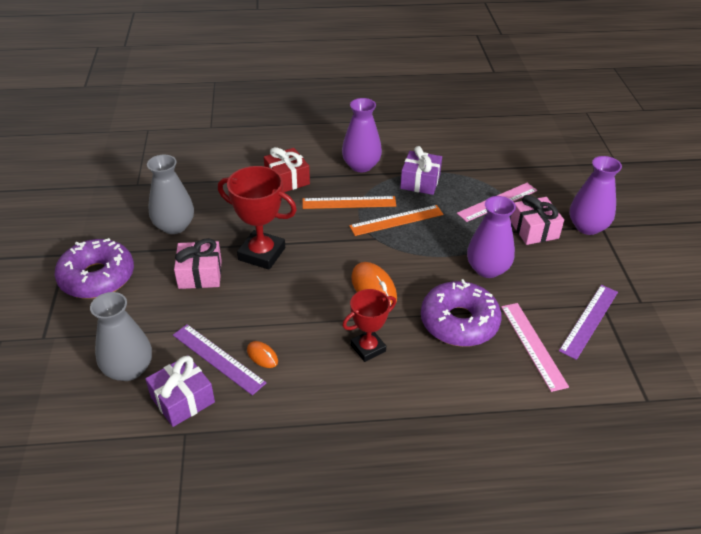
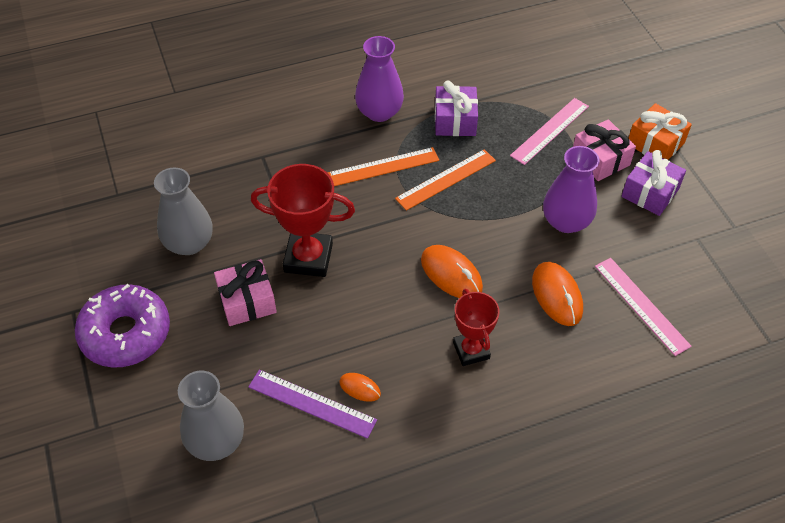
camera: 15 degrees left, 10 degrees up
purple gift [145,355,215,427] -> purple gift moved to [621,150,686,216]
red gift [264,147,310,192] -> none
red trophy [342,289,396,362] -> red trophy turned 60 degrees counterclockwise [453,289,500,366]
purple donut [421,279,502,347] -> orange mouse [532,262,583,326]
purple ruler [559,285,618,360] -> none
purple vase [570,156,622,235] -> orange gift [629,103,692,160]

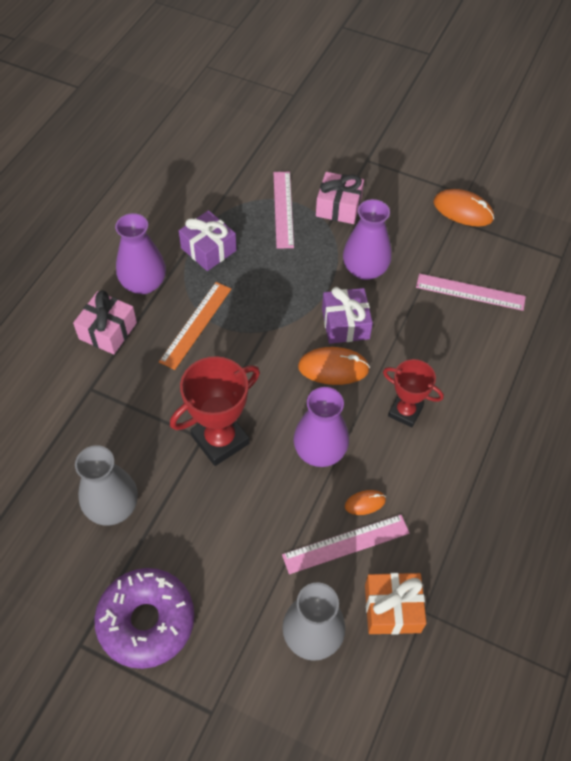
camera: 45 degrees left, 5 degrees up
pink gift [214,259,277,326] -> pink gift moved to [73,290,137,354]
purple ruler [248,369,377,439] -> pink ruler [282,515,410,574]
orange ruler [395,149,496,211] -> none
orange mouse [532,262,583,326] -> orange mouse moved to [433,189,494,227]
purple gift [621,150,686,216] -> purple gift moved to [322,287,373,344]
orange gift [629,103,692,160] -> orange gift moved to [365,573,426,635]
none -> purple vase [293,387,349,467]

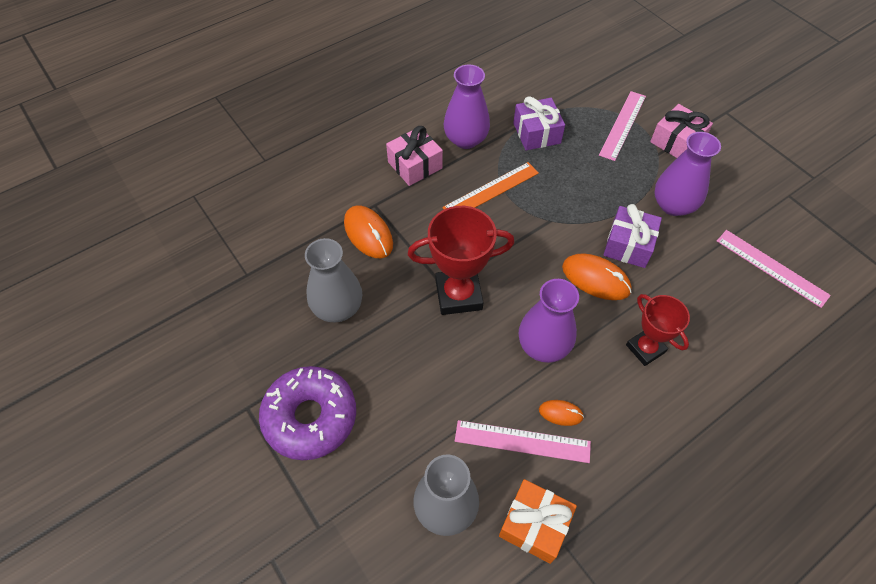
camera: 30 degrees right, 0 degrees up
orange mouse [433,189,494,227] -> orange mouse moved to [344,205,393,258]

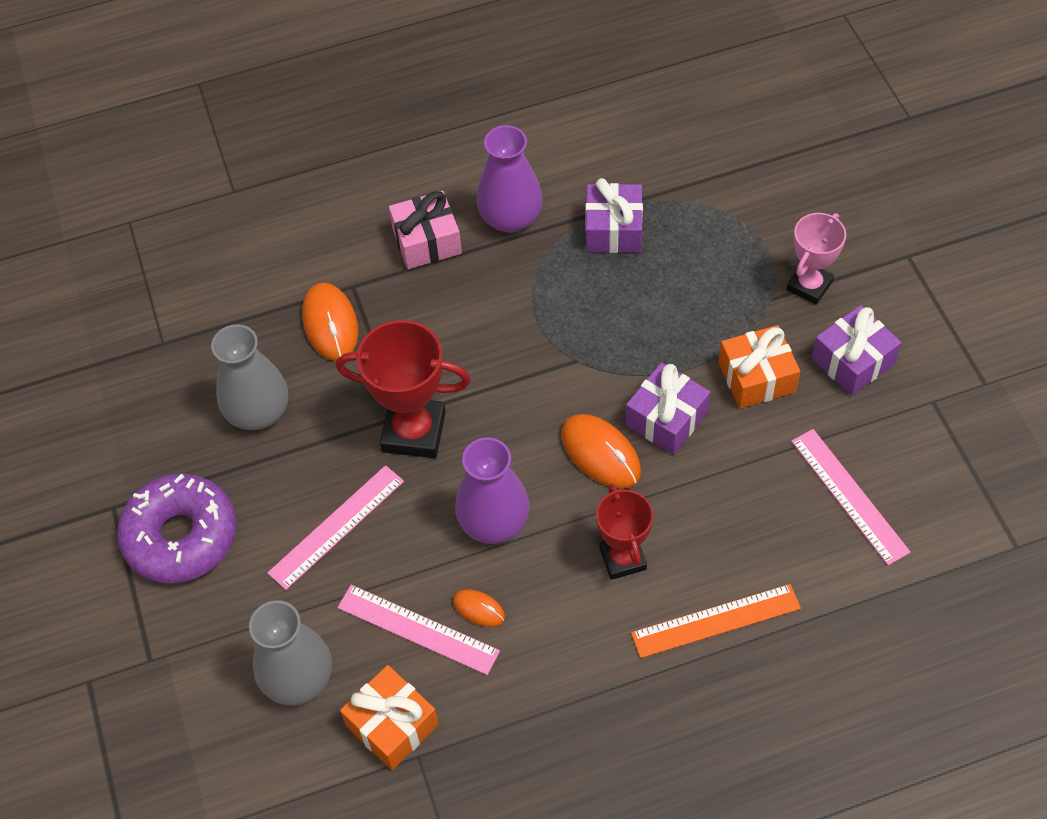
camera: 20 degrees right, 0 degrees up
orange ruler [442,162,539,209] -> orange ruler moved to [631,584,801,658]
pink ruler [599,91,646,161] -> pink ruler moved to [267,465,404,590]
pink gift [650,104,713,158] -> pink trophy [786,213,846,305]
purple vase [654,132,721,216] -> orange gift [718,325,800,409]
none -> purple gift [812,305,902,396]

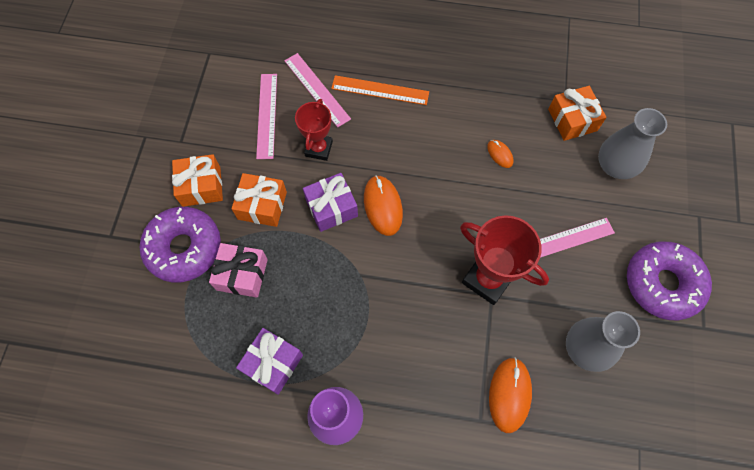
camera: 155 degrees left, 10 degrees up
pink ruler [337,585,500,675] -> pink ruler moved to [284,53,351,127]
pink gift [389,191,462,269] -> pink gift moved to [209,243,268,298]
purple vase [455,438,530,544] -> none
red trophy [596,484,653,580] -> red trophy moved to [295,99,333,161]
pink trophy [786,213,846,305] -> purple donut [140,207,221,282]
purple gift [812,305,902,396] -> orange gift [172,154,223,207]

